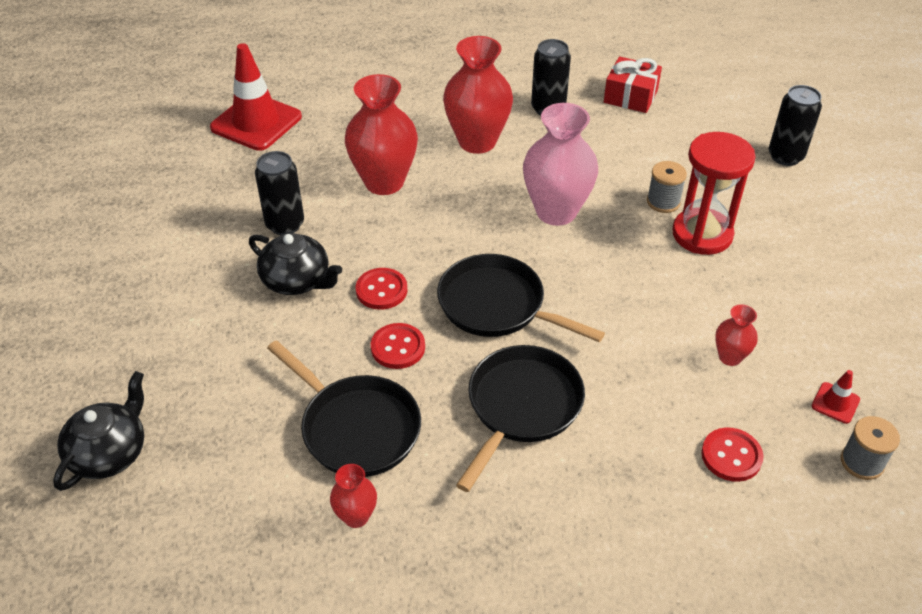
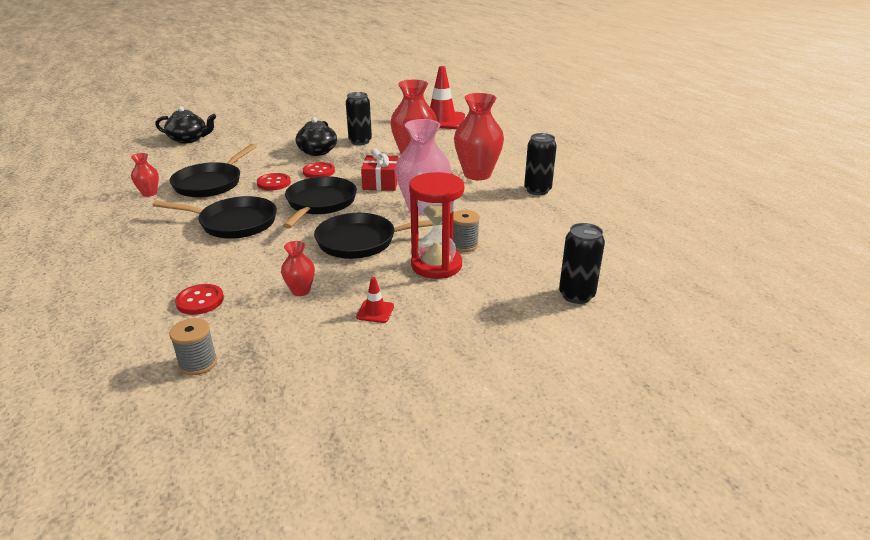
camera: 70 degrees right, 15 degrees down
red gift [604,57,662,113] -> red gift moved to [361,148,399,191]
red traffic cone [812,370,860,424] -> red traffic cone moved to [356,277,394,323]
none -> black pan [314,213,442,259]

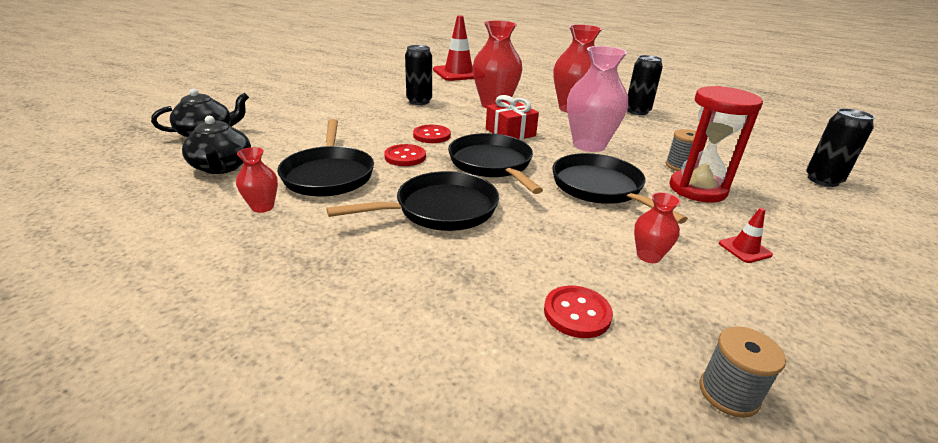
camera: 35 degrees left, 0 degrees up
black teapot [296,117,337,156] -> black teapot moved to [182,116,251,174]
black pan [314,213,442,259] -> black pan turned 105 degrees clockwise [552,153,688,224]

